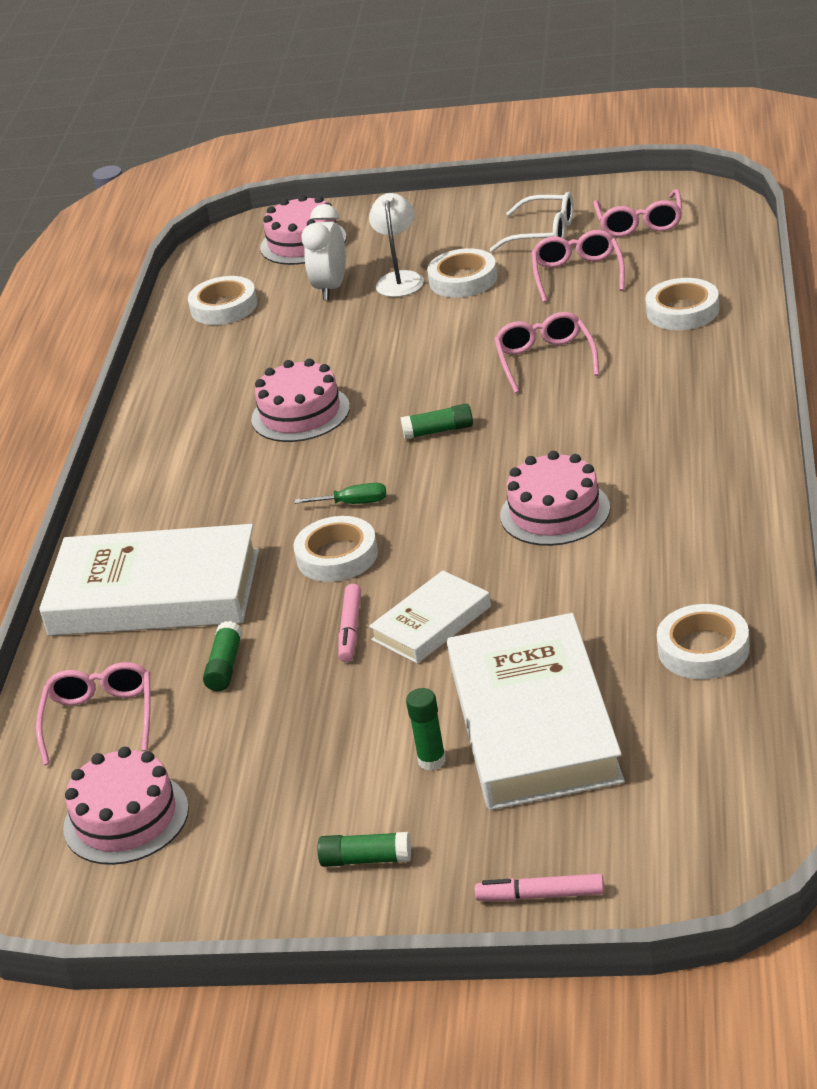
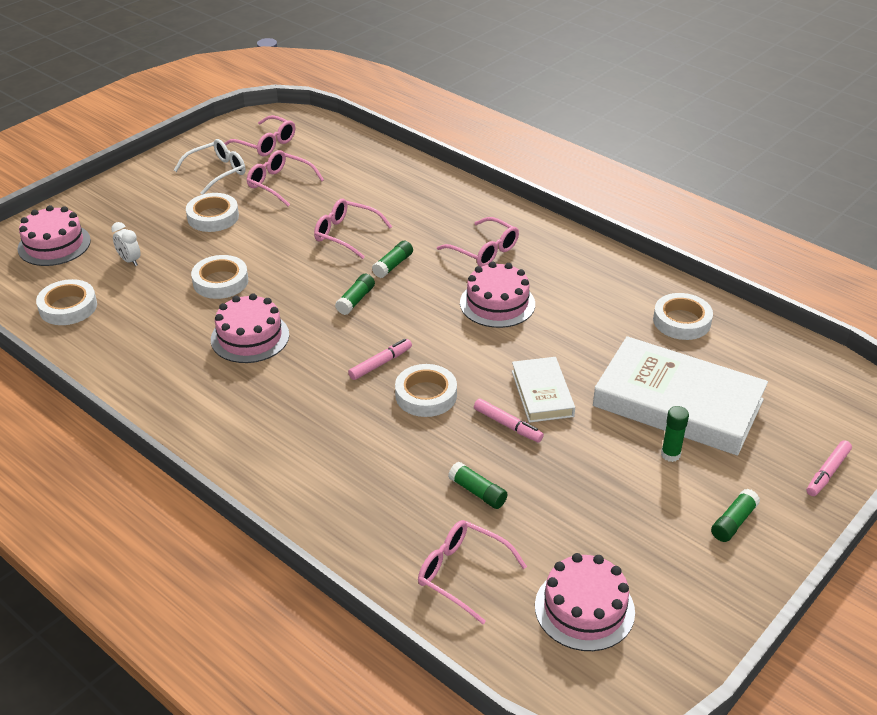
camera: 60 degrees left, 5 degrees up
white book [39,524,259,636] -> none
green screwdriver [295,483,386,504] -> pink marker [348,339,412,380]
white clock [301,204,346,300] -> white clock [111,222,141,266], size x0.62
white lamp [369,193,424,297] -> none
white tape [645,278,719,330] -> white tape moved to [191,255,248,299]
none -> green glue stick [372,241,413,278]
none -> pink glasses [437,217,519,267]

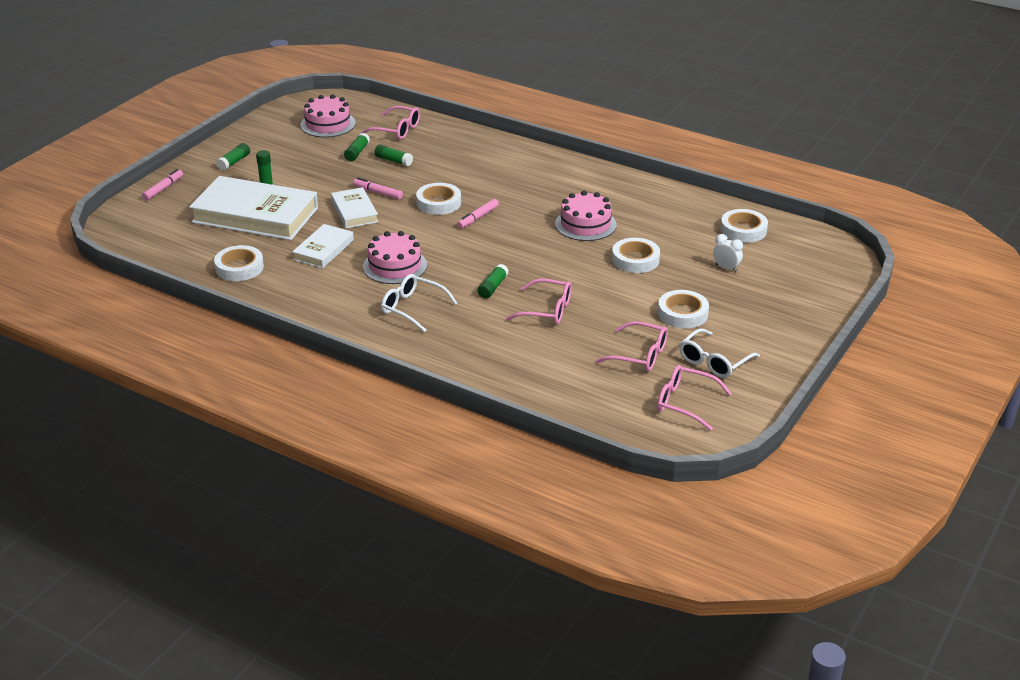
camera: 170 degrees right, 5 degrees down
pink cake [17,205,91,266] -> none
green glue stick [335,274,375,315] -> green glue stick moved to [344,133,370,161]
pink glasses [437,217,519,267] -> white glasses [381,274,457,332]
none -> white book [292,224,354,268]

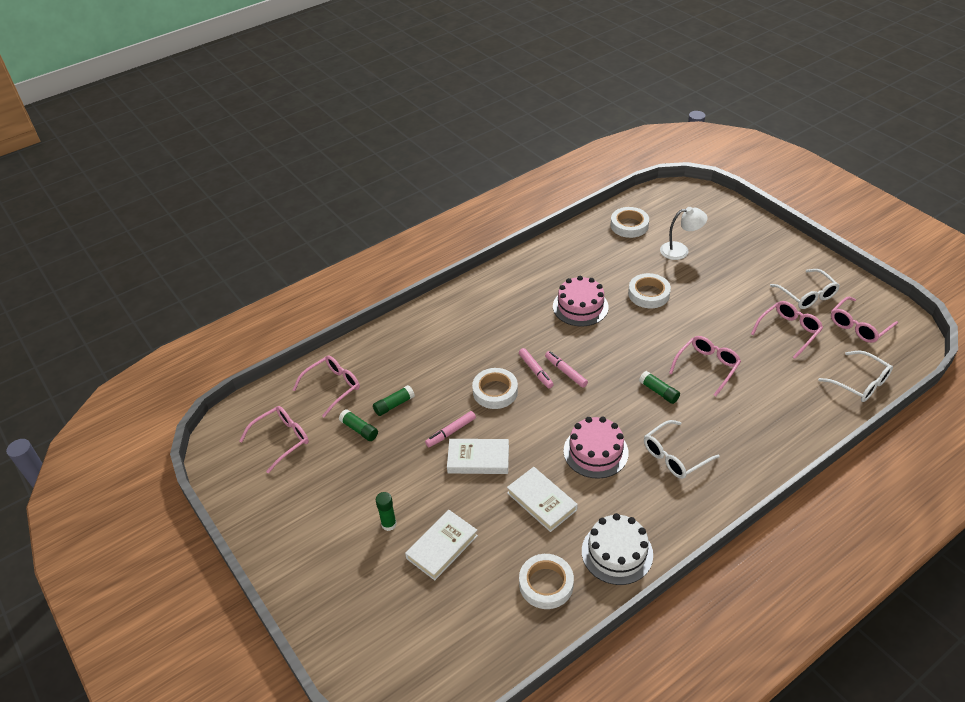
camera: 65 degrees left, 10 degrees up
pink marker [142,169,183,200] -> pink marker moved to [545,351,588,388]
white book [189,176,318,240] -> white book [405,510,478,580], size x0.52
green glue stick [216,143,250,171] -> none
pink cake [300,94,356,137] -> pink glasses [240,406,309,473]
white tape [658,290,709,329] -> none
white clock [713,234,743,272] -> white lamp [660,207,708,260]
none -> white cake [582,513,653,585]
none -> white glasses [818,351,893,402]

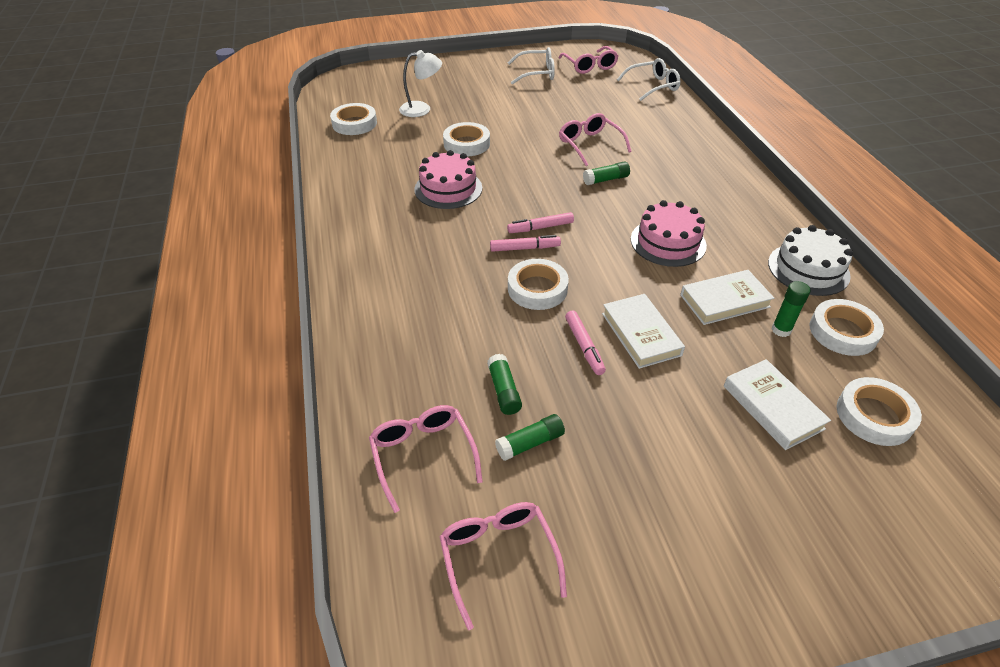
camera: 70 degrees left, 0 degrees up
green glue stick [376,492,397,531] -> green glue stick moved to [772,281,811,337]
white book [447,439,509,474] -> white book turned 45 degrees counterclockwise [602,294,685,369]
white glasses [644,420,720,479] -> none
white lamp [660,207,708,260] -> white lamp turned 60 degrees clockwise [399,50,442,117]
pink glasses [751,301,823,359] -> none
none -> white tape [836,377,922,446]

